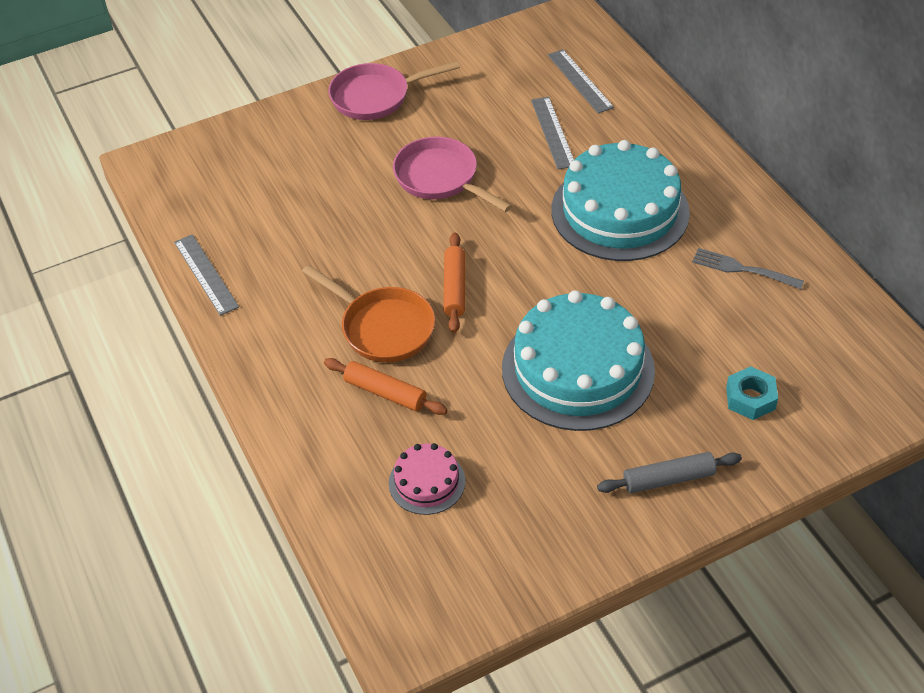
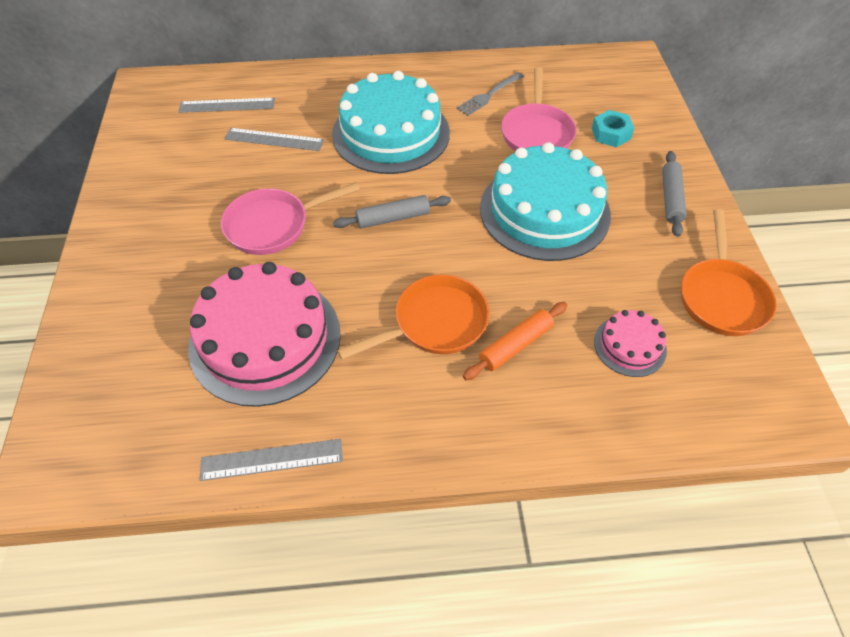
camera: 70 degrees left, 5 degrees up
pink pan [328,61,460,120] -> pink pan moved to [501,67,577,151]
orange rolling pin [443,233,465,333] -> none
none -> pink cake [188,262,341,407]
none -> grey rolling pin [333,195,451,229]
none -> orange pan [681,209,777,336]

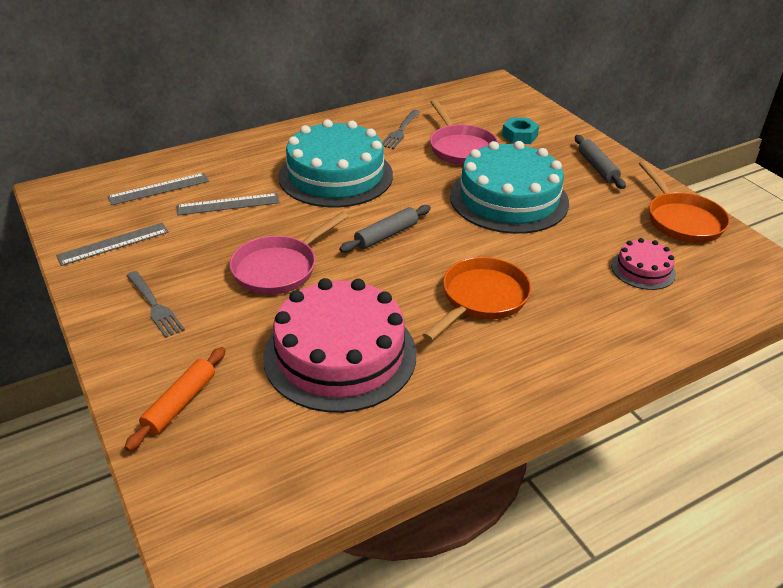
camera: 25 degrees left, 15 degrees down
grey ruler [200,439,343,481] -> grey ruler moved to [56,223,169,266]
orange rolling pin [463,302,567,380] -> orange rolling pin moved to [124,347,226,451]
none -> grey fork [126,271,185,338]

